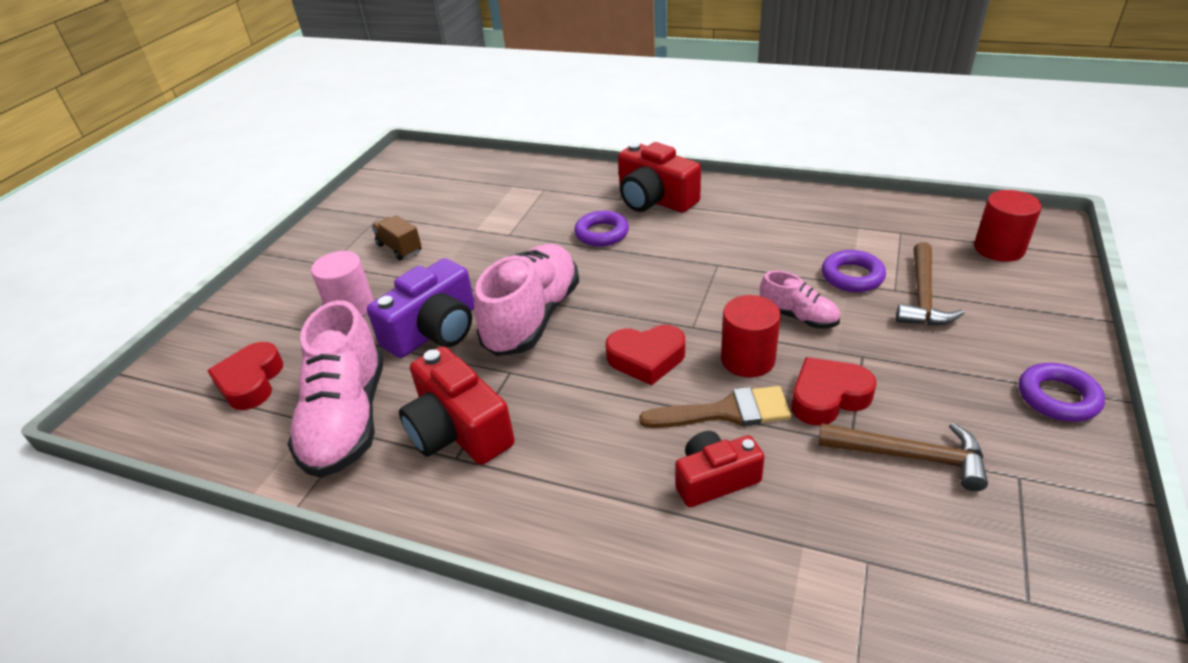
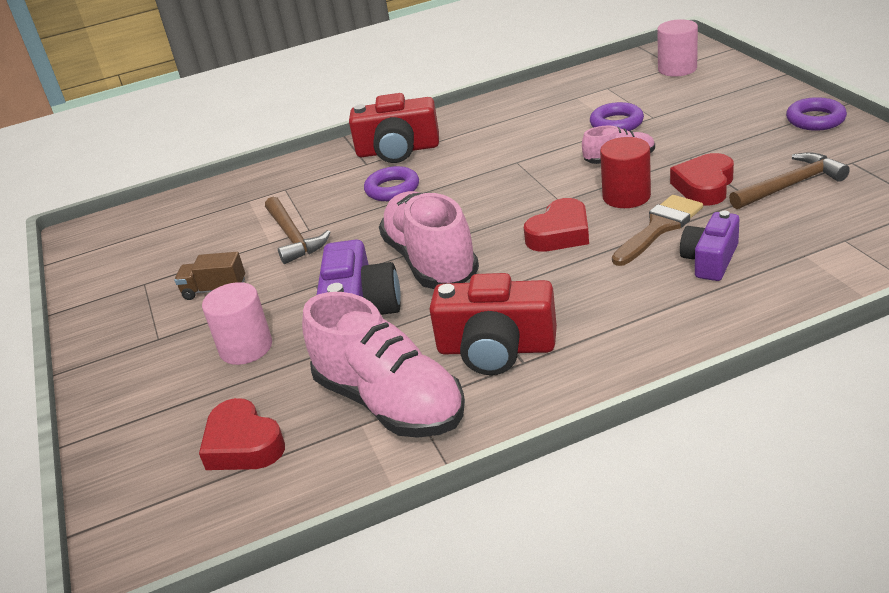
camera: 40 degrees left, 5 degrees down
red camera [675,431,765,507] -> purple camera [680,211,739,281]
brown hammer [896,242,965,326] -> brown hammer moved to [265,197,331,264]
red cylinder [974,190,1042,262] -> pink cylinder [657,19,698,77]

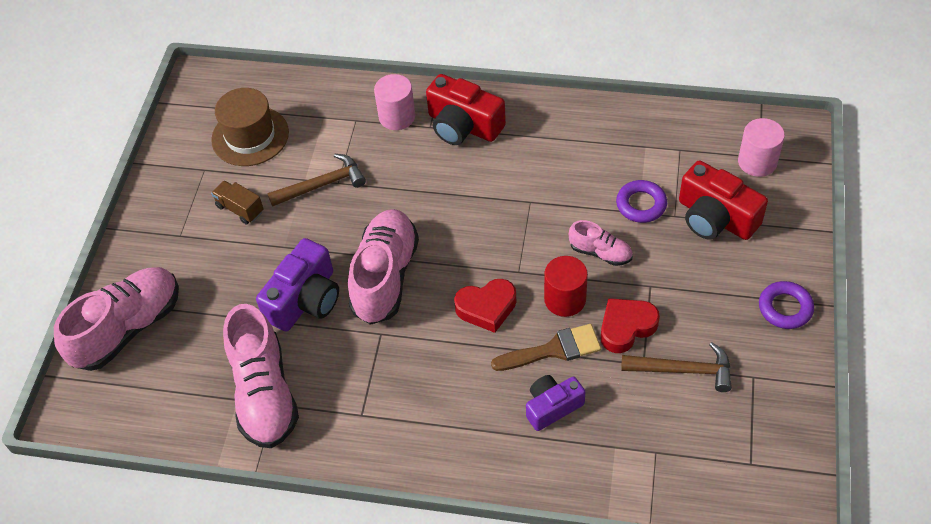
camera: 30 degrees right, 20 degrees up
red heart [199,398,285,470] -> none
pink cylinder [202,282,272,365] -> pink cylinder moved to [374,74,415,130]
brown hammer [265,197,331,264] -> brown hammer turned 120 degrees counterclockwise [267,154,366,207]
purple ring [364,166,419,201] -> none
red camera [429,273,557,375] -> red camera moved to [679,160,768,240]
none -> pink shoe [54,267,179,371]
none -> brown hat [211,88,289,166]

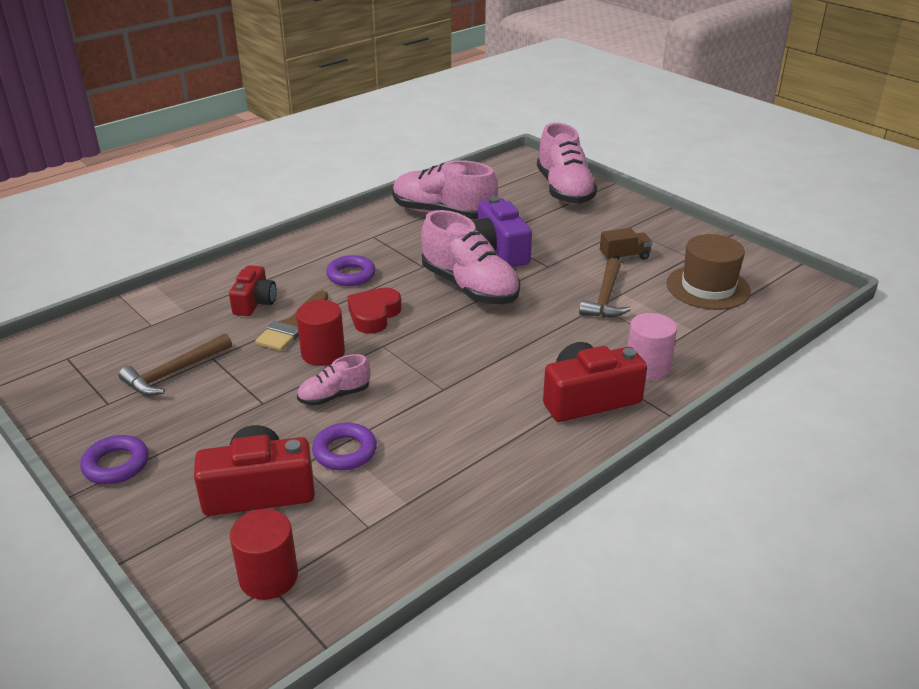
camera: 125 degrees right, 20 degrees down
purple camera [526,375,585,431] -> red camera [229,265,277,316]
red heart [601,298,660,353] -> none
pink cylinder [738,118,785,177] -> red cylinder [230,509,298,600]
none -> purple ring [326,255,376,286]

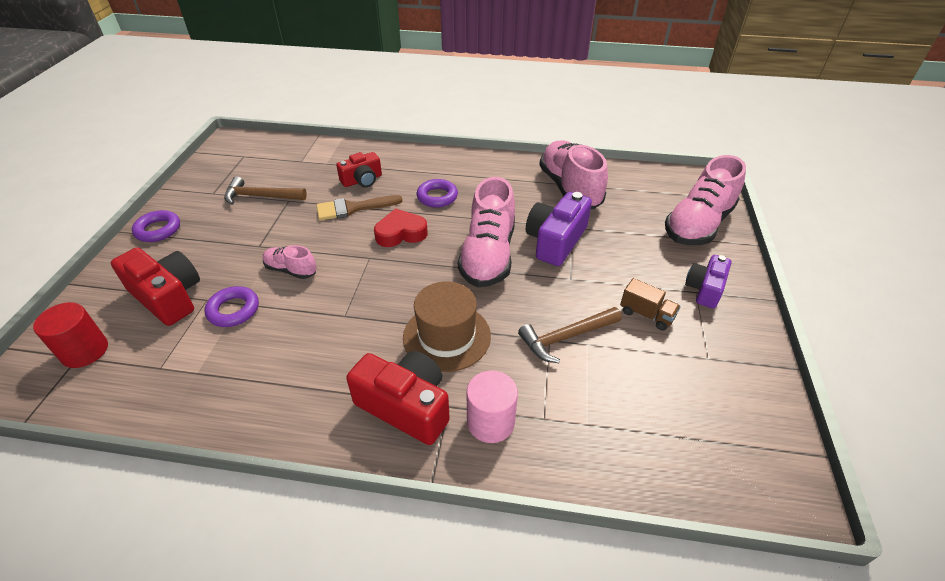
camera: 50 degrees right, 10 degrees up
red cylinder [296,300,345,366] -> none
brown hat [666,234,751,310] -> brown hat moved to [403,282,491,372]
none -> purple camera [685,255,731,309]

